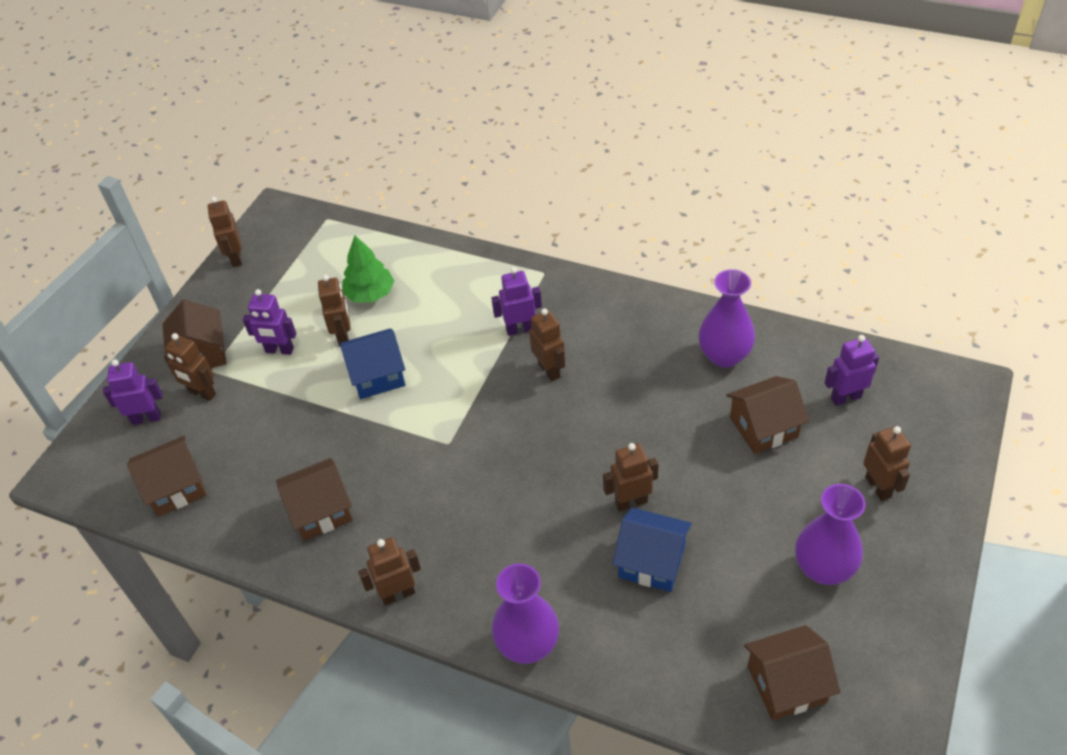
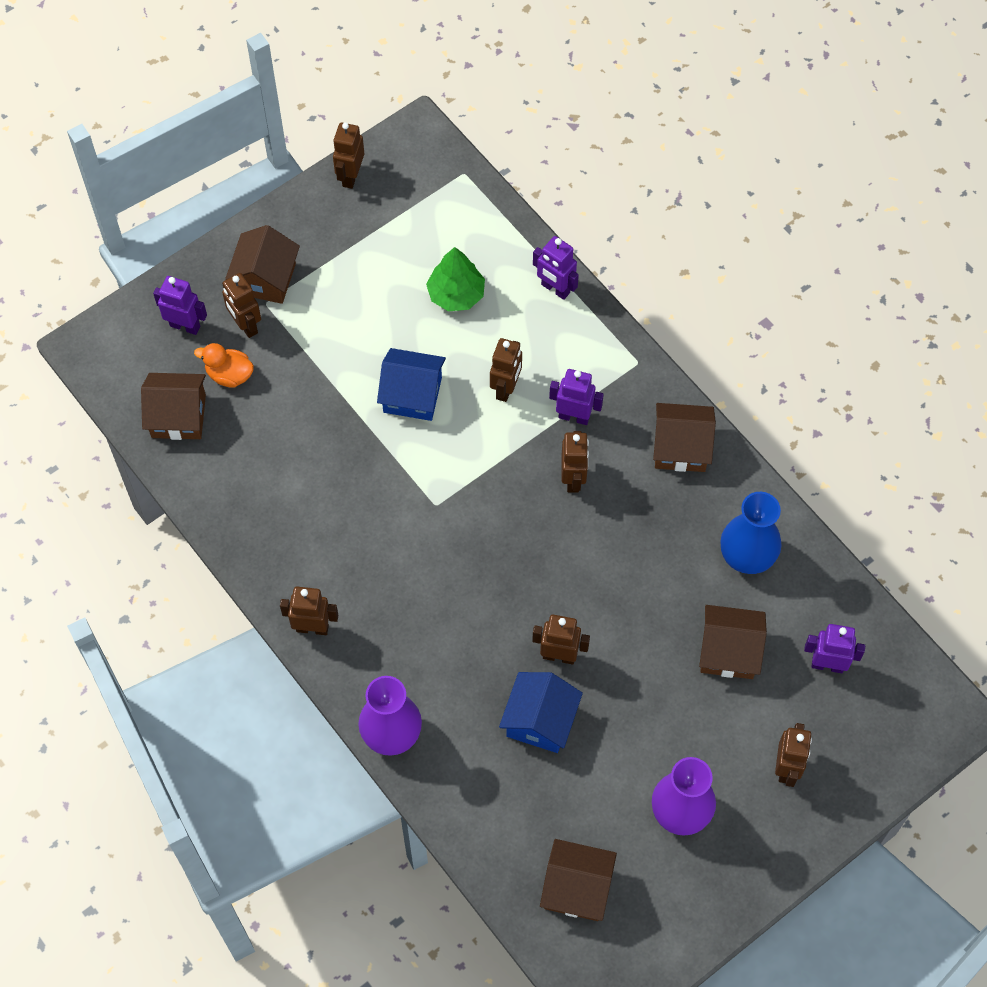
camera: 25 degrees right, 15 degrees up
purple robot [243,289,296,355] -> purple robot moved to [533,236,579,300]
brown house [276,458,353,541] -> brown house moved to [653,403,716,472]
brown robot [318,275,350,346] -> brown robot moved to [490,338,522,402]
blue house [613,508,692,592] -> blue house turned 60 degrees clockwise [499,672,583,753]
purple vase [699,269,755,368] -> blue vase [721,492,782,574]
none -> orange duck [194,343,254,388]

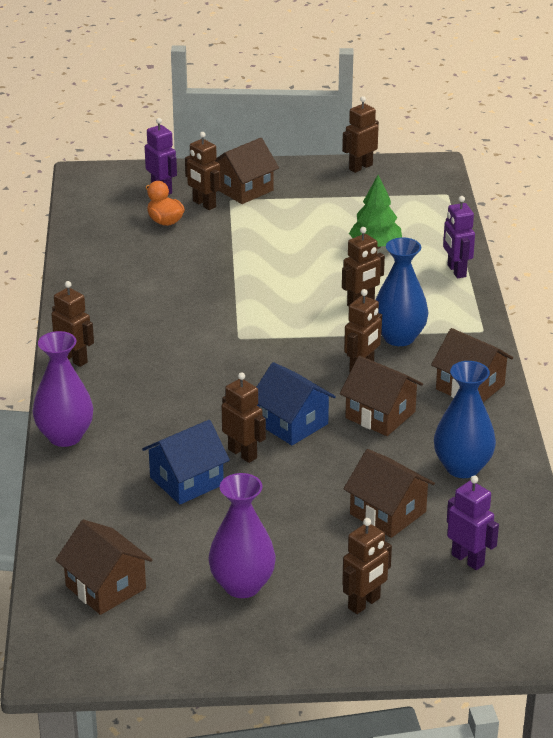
camera: 35 degrees right, 30 degrees down
brown house [141,373,206,440] -> brown house moved to [340,356,423,436]
brown robot [222,273,261,338] -> brown robot turned 45 degrees counterclockwise [185,132,220,210]
blue house [377,348,446,421] -> blue house moved to [257,362,336,445]
purple robot [549,369,604,425] -> blue vase [376,237,429,346]

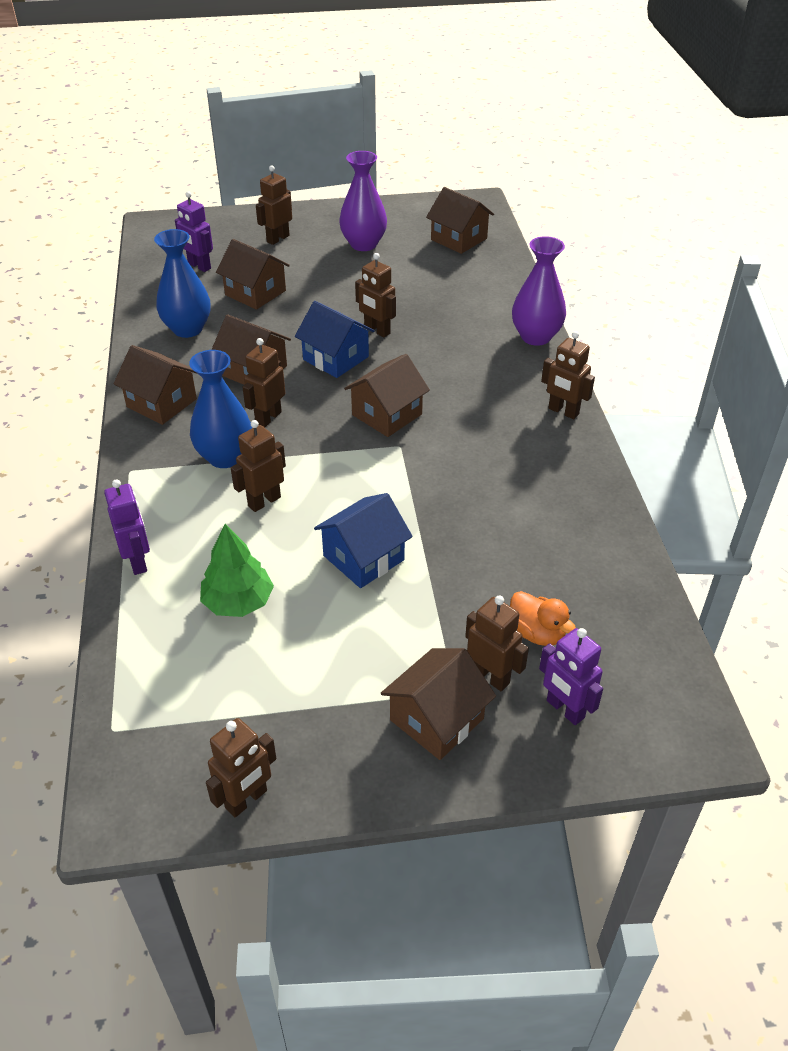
camera: 175 degrees right, 10 degrees up
blue house [142,420,230,505] -> blue house moved to [314,493,413,588]
none -> brown house [344,354,430,437]

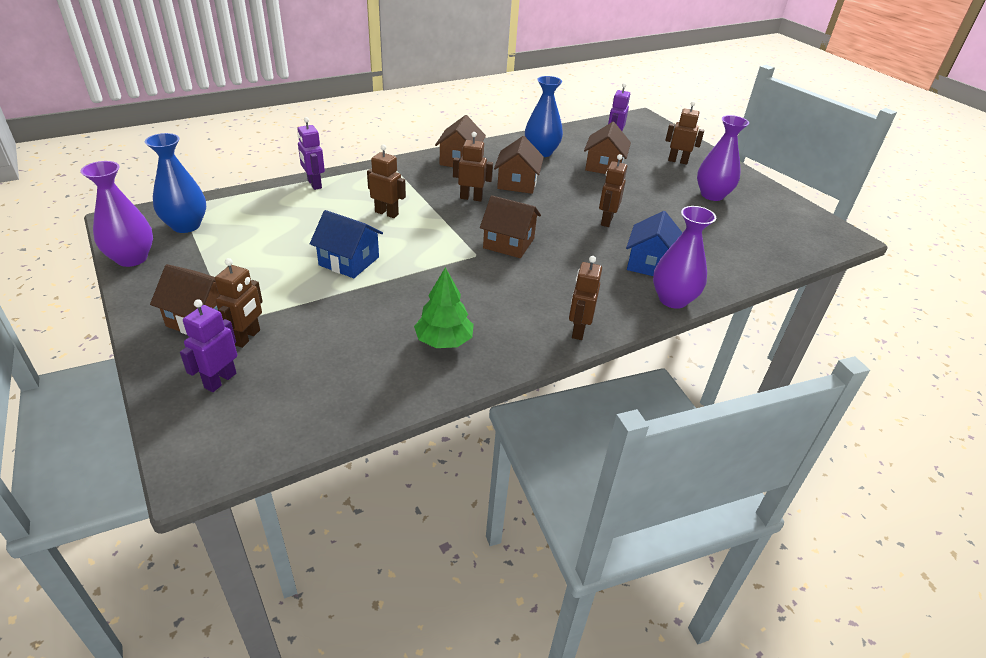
camera: 65 degrees right, 5 degrees down
purple robot [104,480,150,575] -> purple robot turned 105 degrees clockwise [297,117,325,190]
blue vase [189,350,252,468] -> blue vase moved to [145,133,206,233]
green tree [200,524,274,617] -> green tree moved to [414,267,474,348]
brown robot [206,718,276,818] -> purple vase [81,161,153,267]
blue house [295,301,375,378] -> blue house moved to [626,211,682,276]
brown house [426,187,494,254] -> none
orange duck [510,591,576,646] -> none

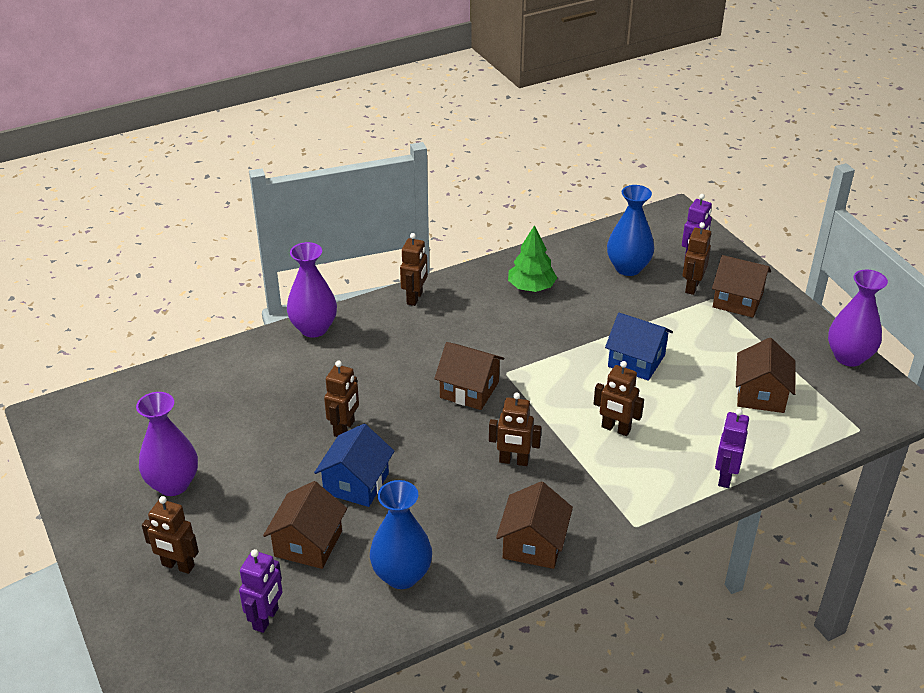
camera: 175 degrees left, 0 degrees up
blue vase [145,133,206,233] -> blue vase moved to [607,185,654,276]
purple robot [297,117,325,190] -> purple robot turned 135 degrees counterclockwise [715,409,749,488]
brown house [494,136,544,194] -> brown house moved to [736,338,796,413]
blue house [626,211,682,276] -> blue house moved to [314,424,394,507]

